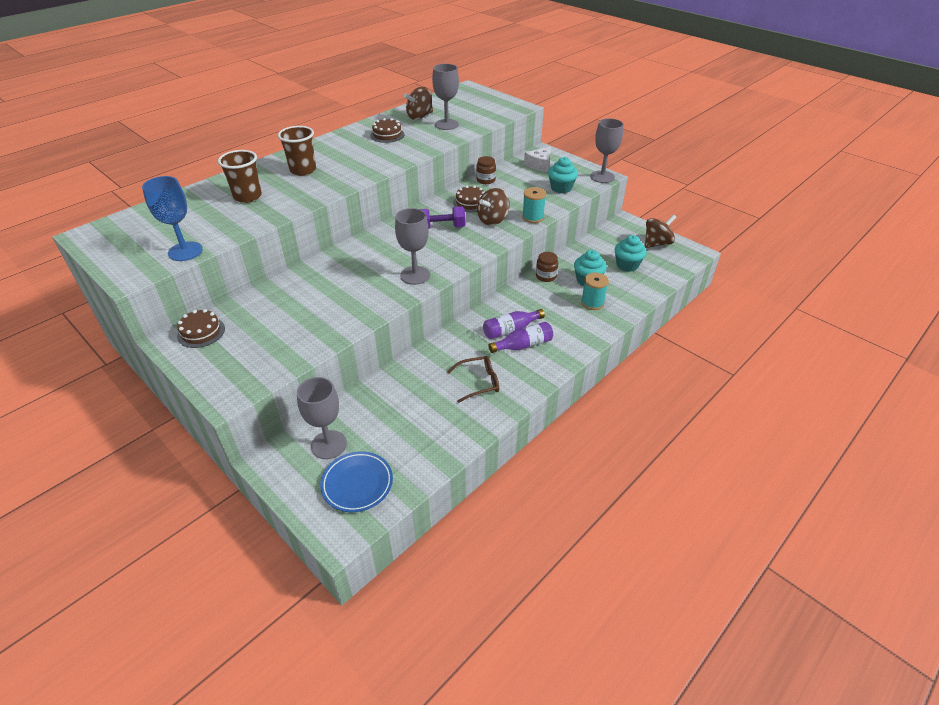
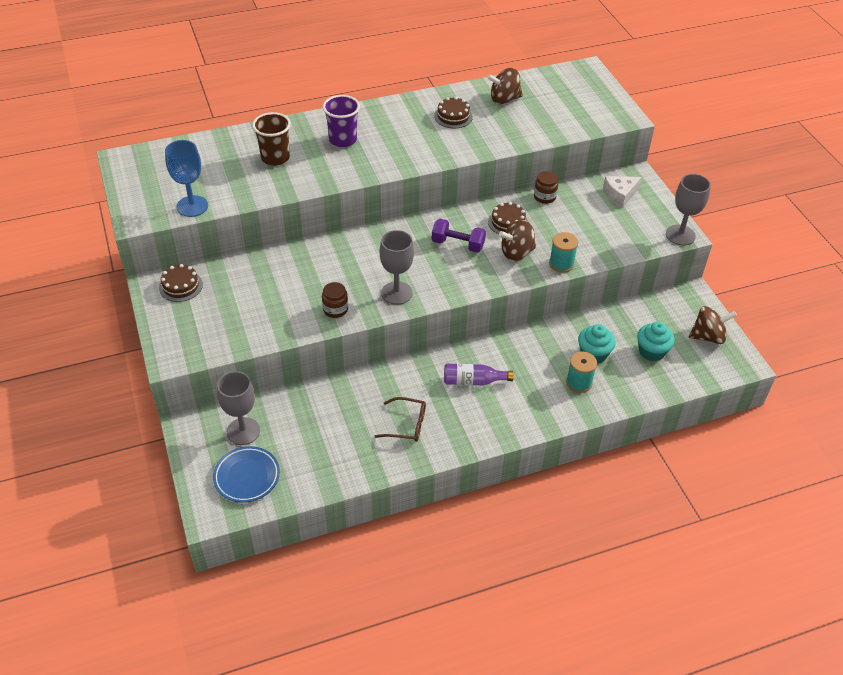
camera: 25 degrees right, 5 degrees up
brown cup [278,126,316,176] -> purple cup [323,95,360,147]
grey goblet [432,64,459,130] -> none
purple bottle [488,322,553,353] -> none
brown jar [536,252,558,282] -> brown jar moved to [322,282,348,318]
turquoise cupcake [548,157,578,193] -> none

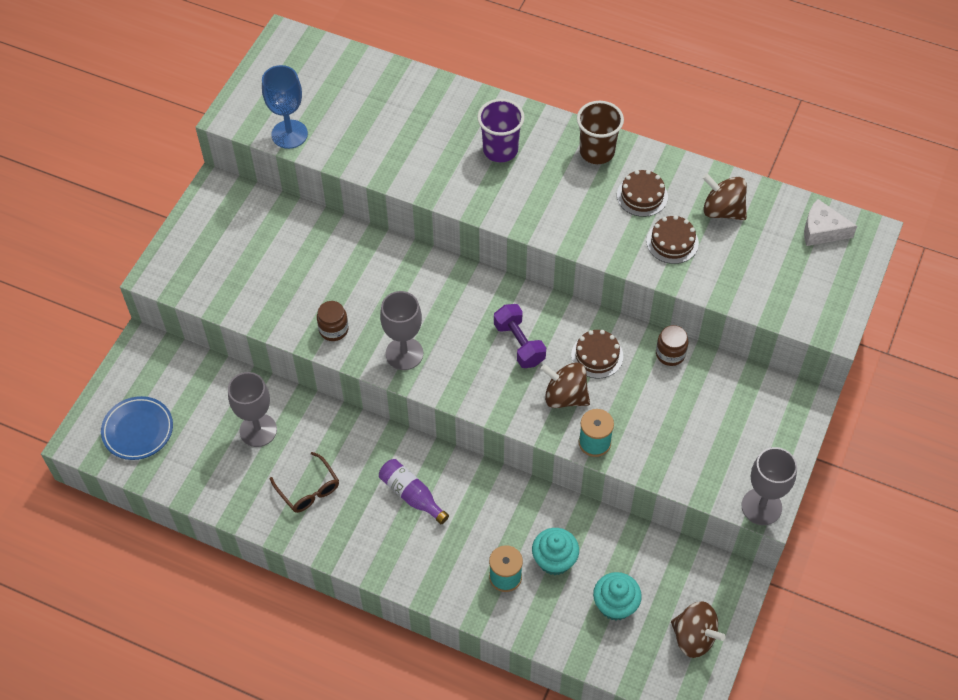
camera: 45 degrees right, 10 degrees up
brown cake [159,264,203,302] -> brown cake moved to [646,215,699,264]
grey goblet [217,371,260,445] -> grey goblet moved to [228,372,277,447]
brown cup [252,112,291,166] -> brown cup moved to [577,101,624,164]
white cheese [603,176,642,208] -> white cheese moved to [804,199,857,246]

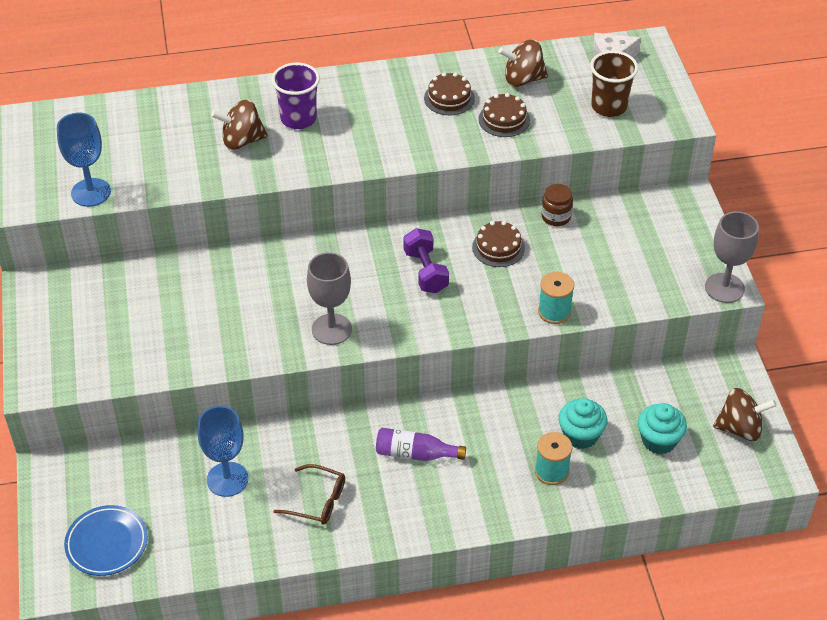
camera: 35 degrees left, 10 degrees down
grey goblet [228,372,277,447] -> blue goblet [198,406,248,497]
brown jar [317,301,349,341] -> none
purple dumbbell [494,304,546,368] -> purple dumbbell turned 45 degrees clockwise [403,228,449,293]
brown spinning top [541,363,590,408] -> brown spinning top moved to [211,99,268,150]
brown cup [577,101,624,164] -> brown cup moved to [590,51,638,117]

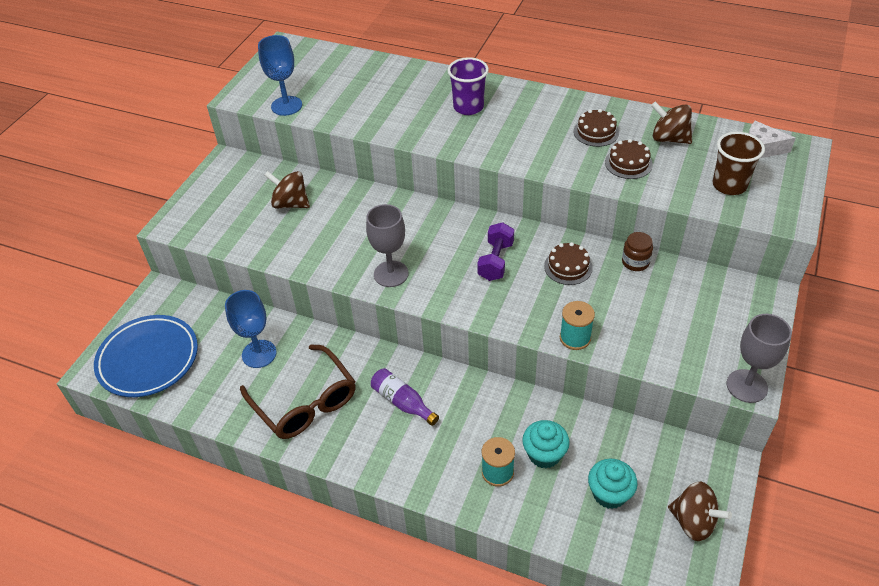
camera: 35 degrees right, 0 degrees up
blue plate [64,505,148,576] -> blue plate [94,315,198,397], size x1.54
brown spinning top [211,99,268,150] -> brown spinning top moved to [264,171,310,208]
brown glasses [273,464,345,525] -> brown glasses [240,344,356,439], size x1.78

